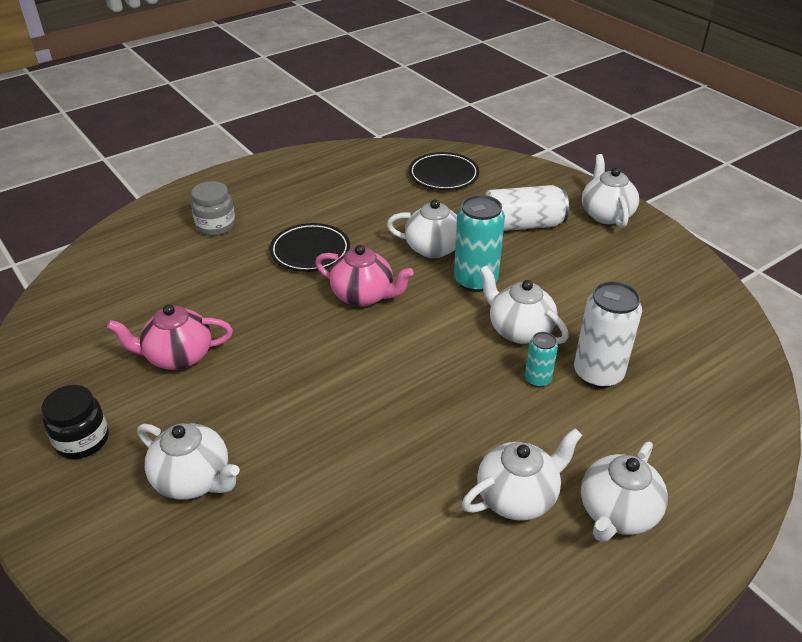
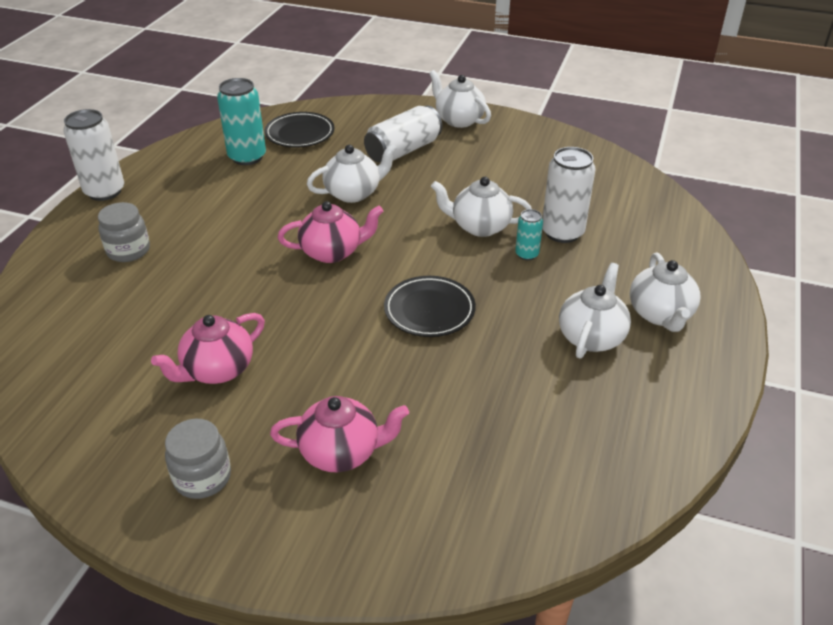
camera: 35 degrees left, 0 degrees up
black jar [41,385,109,459] -> grey jar [165,419,231,499]
white teapot [137,423,240,500] -> pink teapot [270,396,409,472]
black plate [270,223,350,272] -> black plate moved to [384,276,476,337]
turquoise can [454,195,505,292] -> turquoise can moved to [217,78,266,165]
none -> white can [63,109,124,201]

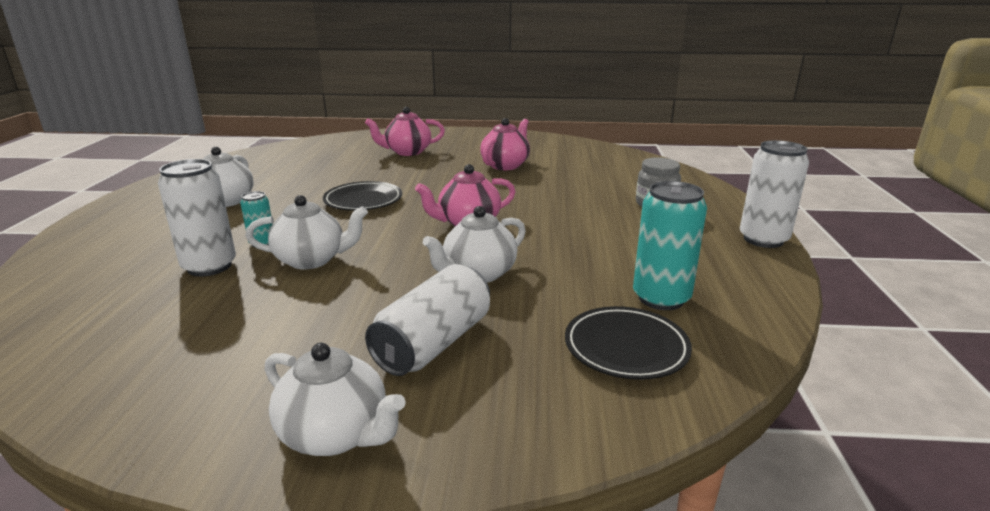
camera: 165 degrees right, 15 degrees down
grey jar [165,419,231,499] -> none
white teapot [630,253,701,332] -> none

